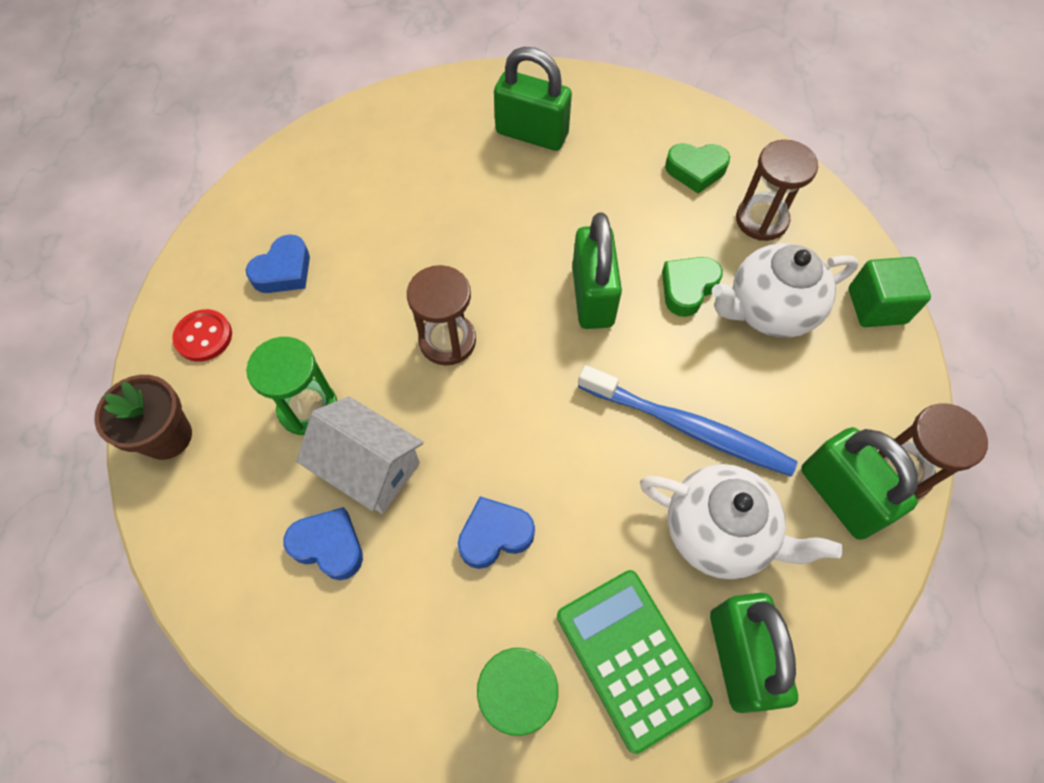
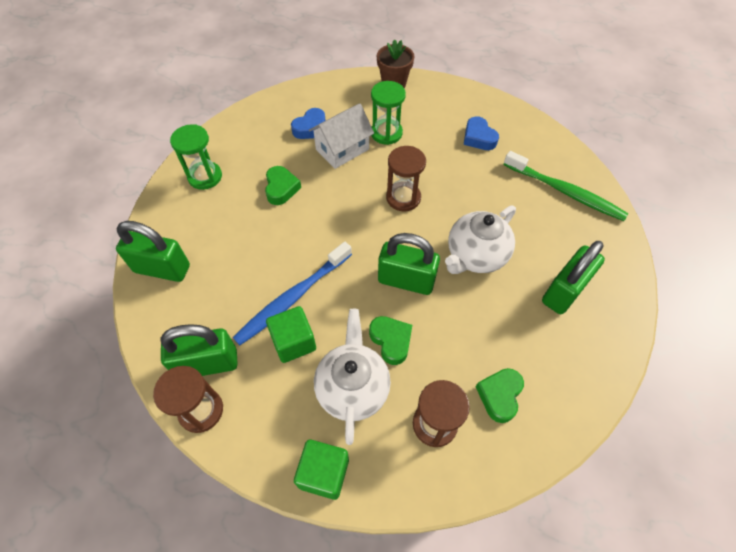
camera: 110 degrees right, 5 degrees down
red button [172,309,232,362] -> none
blue heart [458,496,535,569] -> green heart [265,166,301,205]
green calculator [557,570,713,754] -> none
white teapot [640,464,843,579] -> white teapot moved to [445,206,516,274]
none -> green cube [266,306,316,363]
none -> green toothbrush [503,151,629,221]

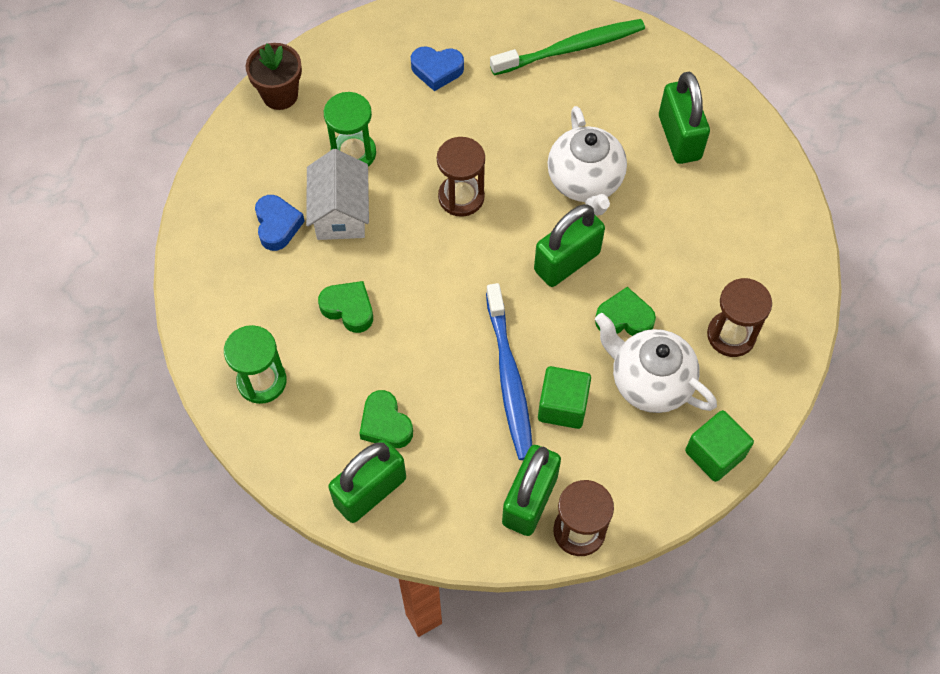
camera: 55 degrees left, 5 degrees up
green heart [476,368,524,423] -> green heart moved to [359,390,413,448]

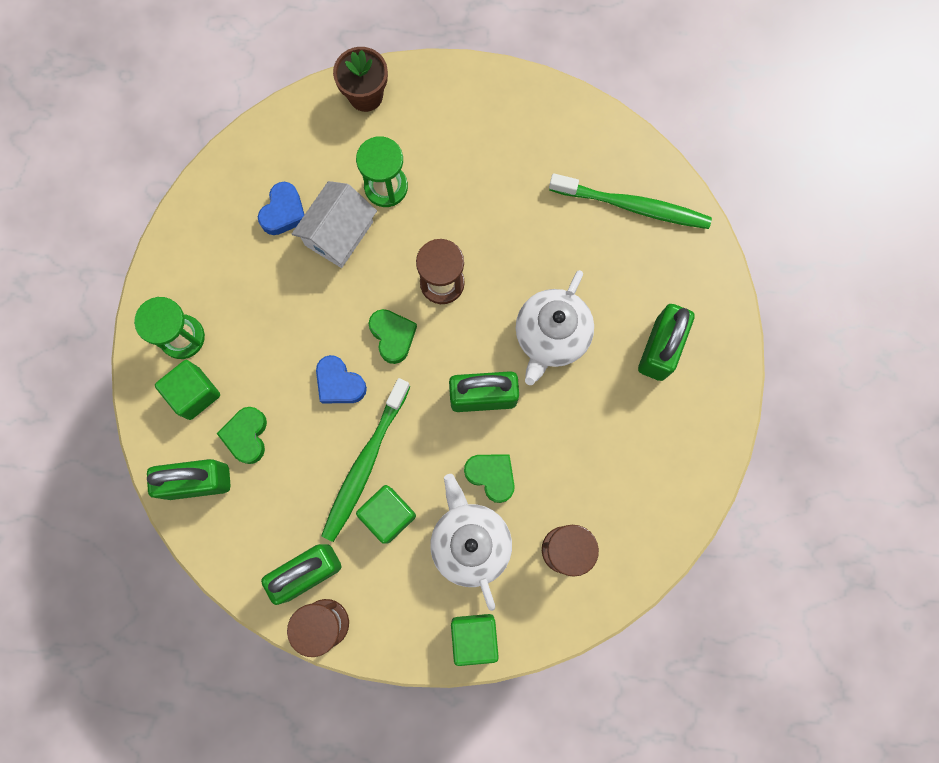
camera: 35 degrees right, 15 degrees up
green heart [318,281,373,333] -> green heart moved to [369,309,417,364]
blue heart [411,46,464,91] -> blue heart moved to [316,355,367,403]
blue toothbrush [486,283,532,460] -> green toothbrush [321,378,411,542]
none -> green cube [155,360,220,420]

